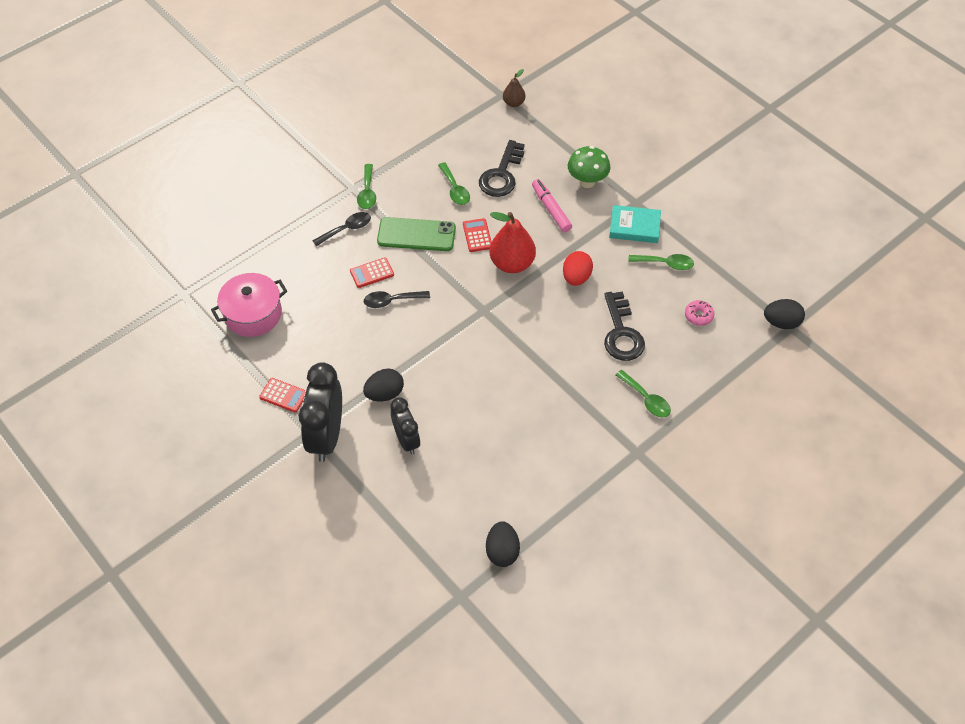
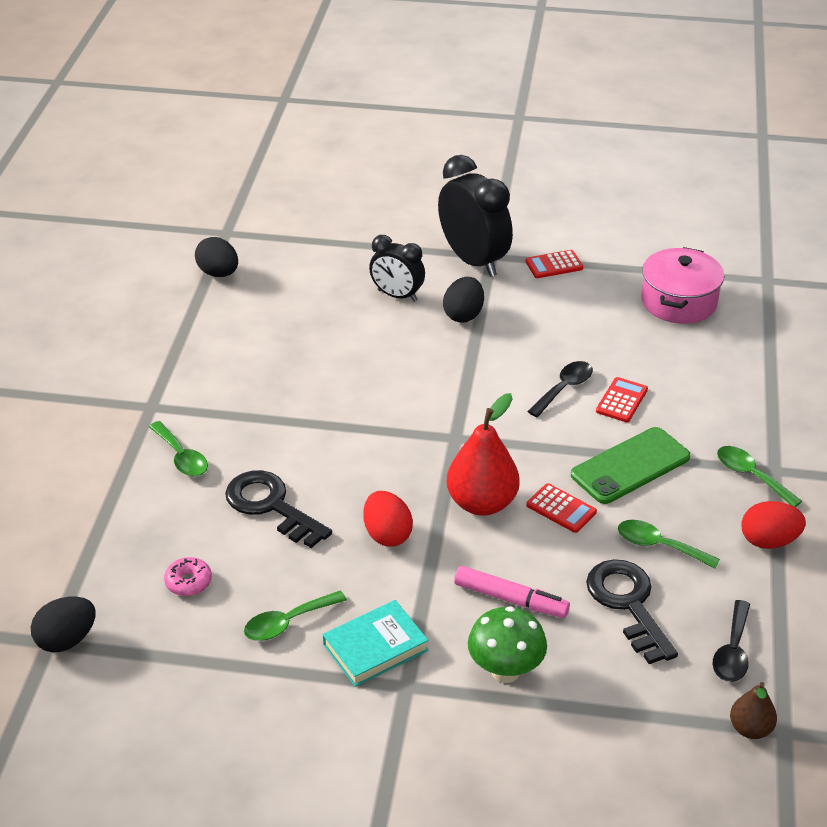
camera: 140 degrees right, 15 degrees down
black spoon [312,212,371,246] -> black spoon moved to [712,600,750,682]
green spoon [616,370,671,417] -> green spoon turned 135 degrees counterclockwise [149,421,208,476]
none -> red egg [741,501,806,549]

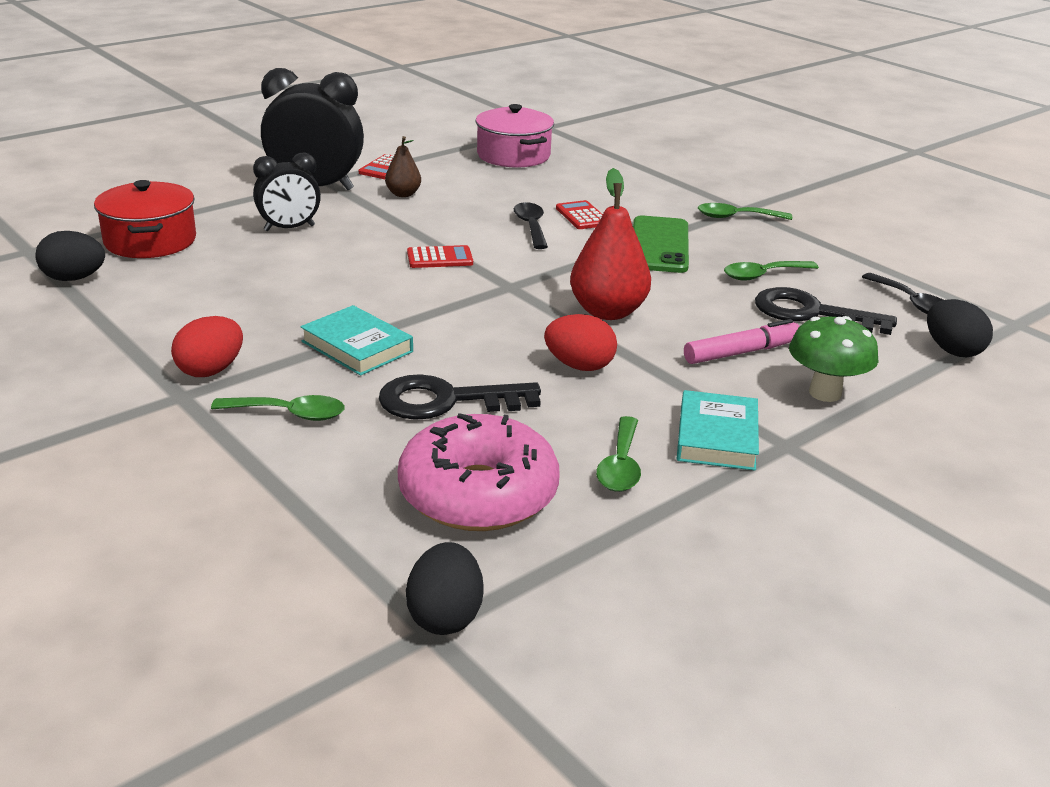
camera: 50 degrees left, 10 degrees down
pink donut [164,557,212,596] -> pink donut [397,413,560,531], size x2.48
black egg [443,277,484,323] -> black egg moved to [927,299,993,357]
red calculator [527,483,597,533] -> red calculator moved to [407,245,473,268]
brown pear [730,682,777,739] -> brown pear moved to [385,136,421,197]
red egg [741,501,806,549] -> red egg moved to [171,316,243,377]
none -> red pot [94,180,196,258]
none -> turquoise book [300,305,413,376]

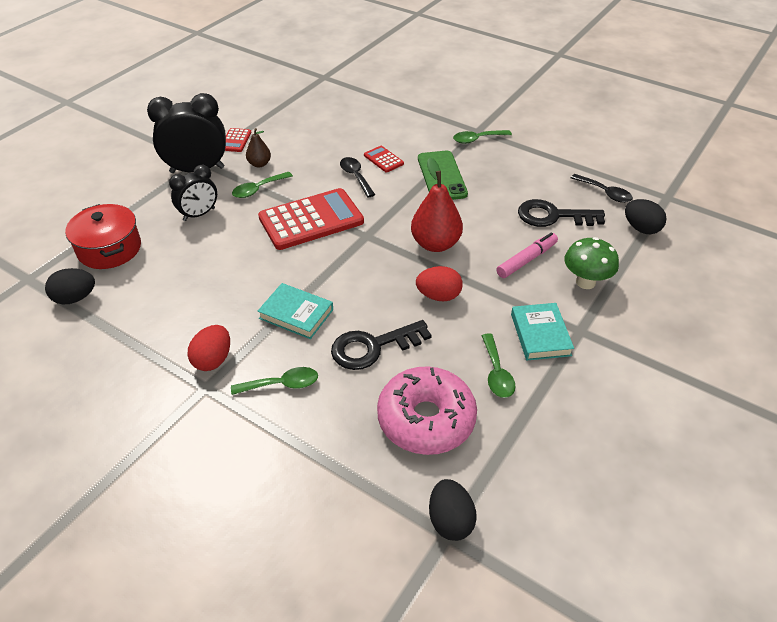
camera: 15 degrees left, 15 degrees up
red calculator [407,245,473,268] -> red calculator [258,188,364,250], size x2.23
pink pot [475,104,554,168] -> none
green spoon [724,261,819,280] -> green spoon moved to [232,172,293,198]

